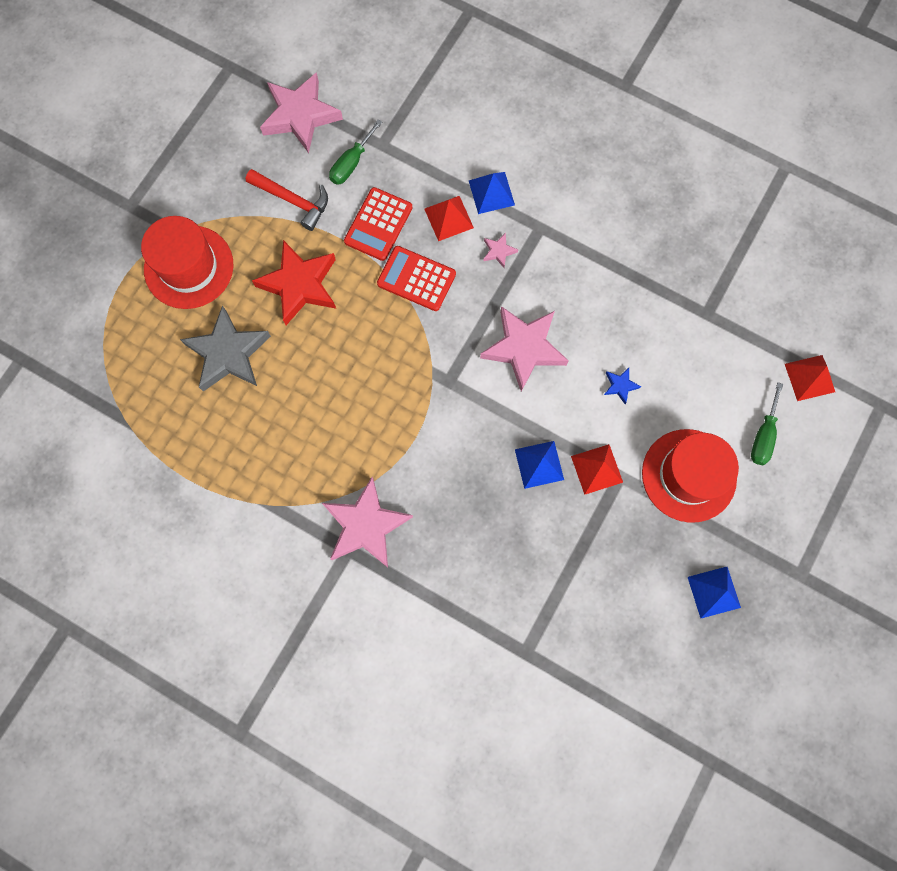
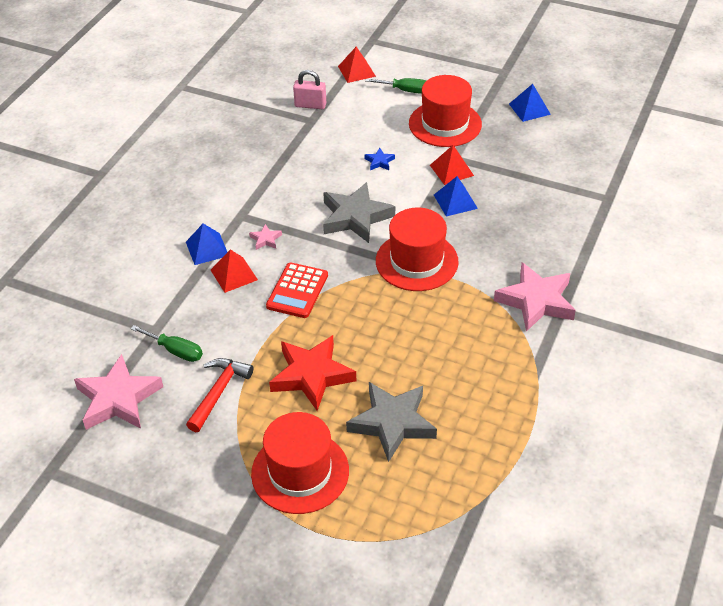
camera: 95 degrees left, 30 degrees down
red calculator [344,187,412,261] -> none
pink star [480,306,569,392] -> grey star [323,182,395,243]
none -> pink padlock [293,70,326,109]
none -> red hat [376,208,459,291]

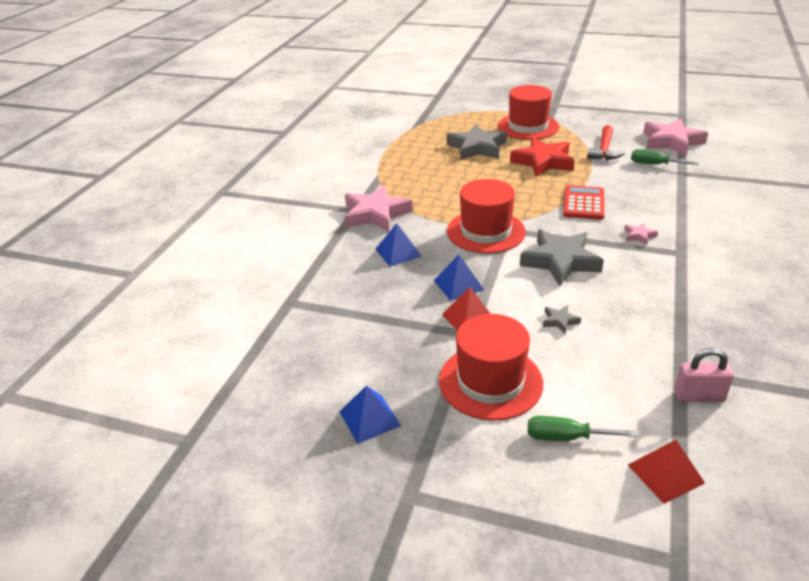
camera: 175 degrees right, 10 degrees down
blue pyramid [186,224,227,265] -> blue pyramid moved to [375,223,422,267]
red pyramid [211,249,258,293] -> none
blue star [365,148,395,170] -> grey star [543,305,581,334]

